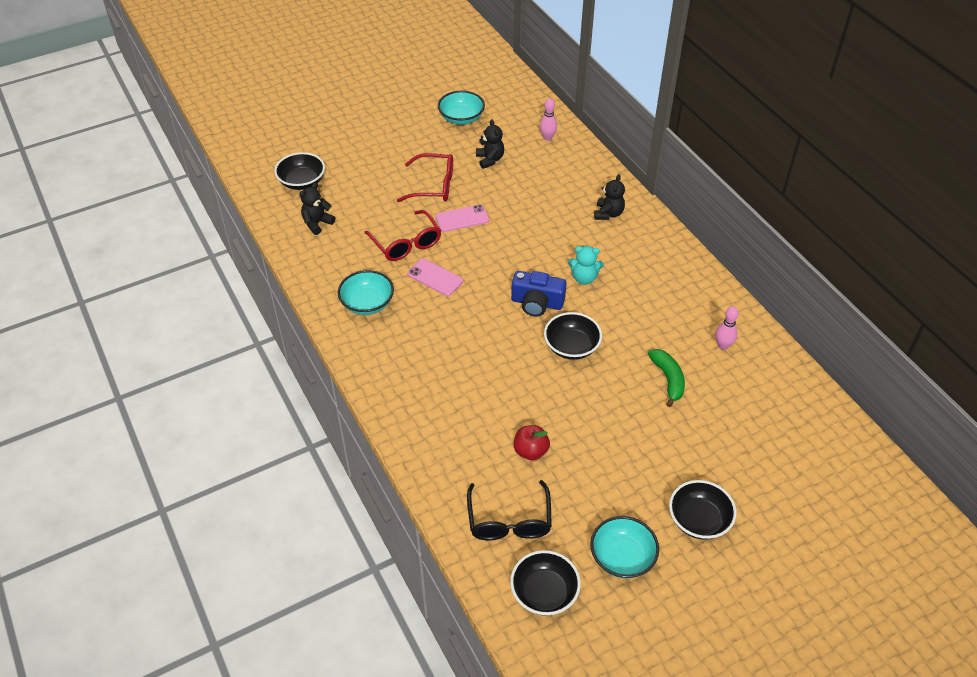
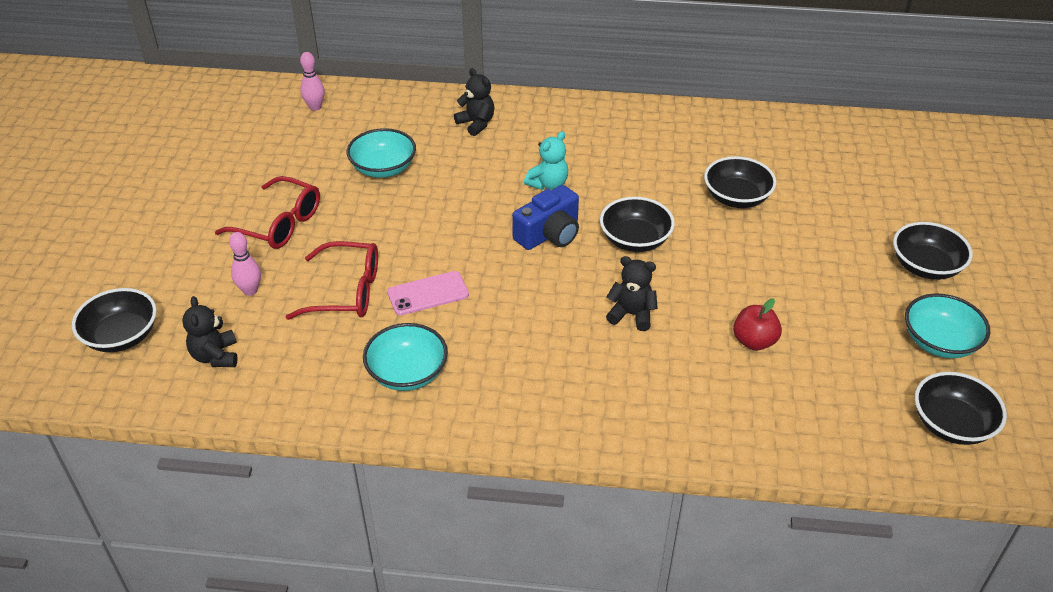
camera: 55 degrees left, 5 degrees down
red glasses [397,153,453,202] -> red glasses turned 75 degrees clockwise [215,176,320,249]
pink phone [435,204,489,232] -> none
turquoise bowl [438,90,485,125] -> turquoise bowl moved to [347,128,416,178]
black glasses [467,480,552,541] -> none
black teddy bear [476,119,504,169] -> black teddy bear moved to [606,256,658,331]
green banana [648,349,685,407] -> black bowl [704,156,776,208]
pink bowling pin [715,306,739,350] -> pink bowling pin moved to [229,232,261,296]

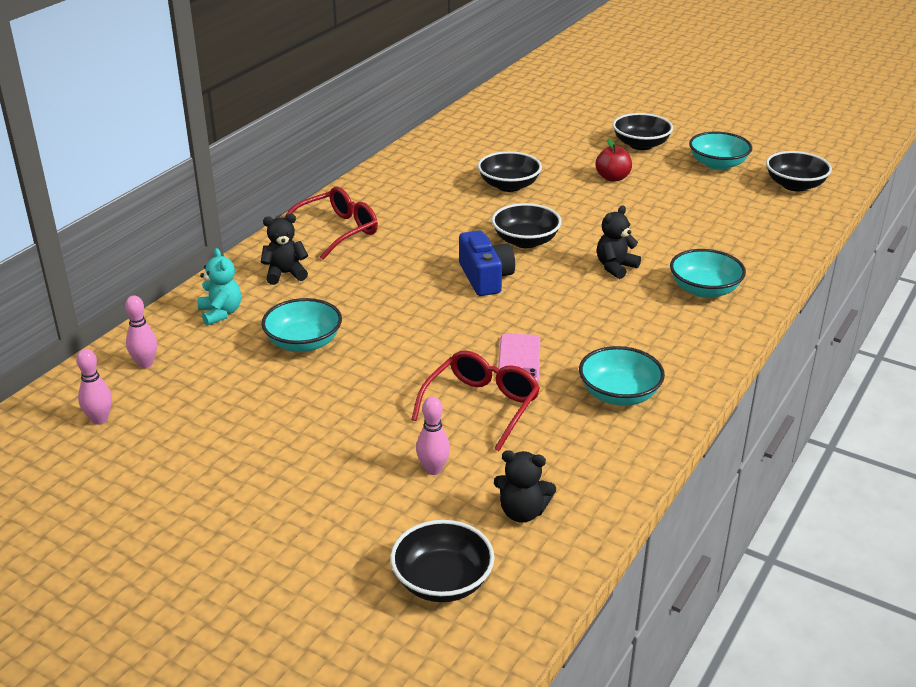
camera: 65 degrees left, 10 degrees down
red glasses [215,176,320,249] -> red glasses moved to [284,187,378,260]
turquoise teddy bear [524,131,568,190] -> turquoise teddy bear moved to [197,248,241,326]
red apple [733,298,782,351] -> red apple moved to [595,138,632,182]
none -> pink bowling pin [76,349,112,425]
none -> turquoise bowl [670,249,746,298]

